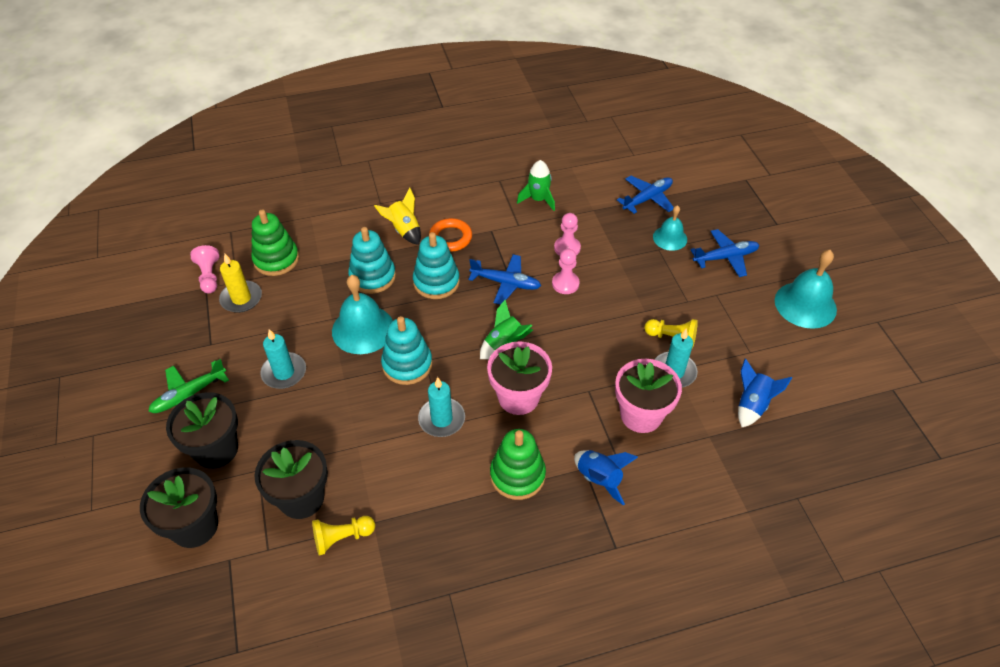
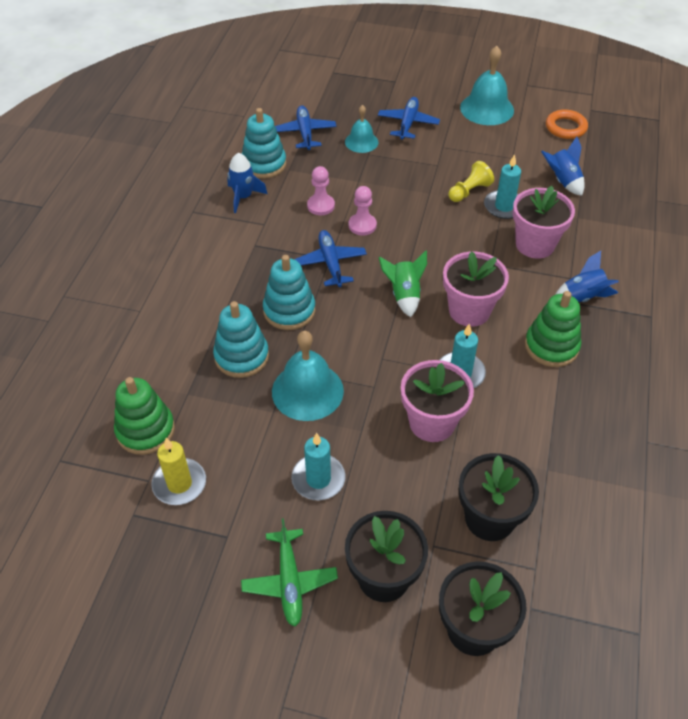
camera: 60 degrees left, 0 degrees up
pink pawn [190,245,219,293] -> none
yellow pawn [312,516,375,555] -> none
yellow rocket [374,187,421,245] -> none
turquoise stacking toy [381,316,433,385] -> turquoise stacking toy moved to [242,108,286,179]
orange ring [429,218,472,252] -> orange ring moved to [546,110,588,139]
blue plane [468,254,541,305] -> blue plane turned 60 degrees counterclockwise [294,230,367,287]
green rocket [517,160,555,211] -> blue rocket [227,153,268,213]
none -> pink flower pot [401,360,474,442]

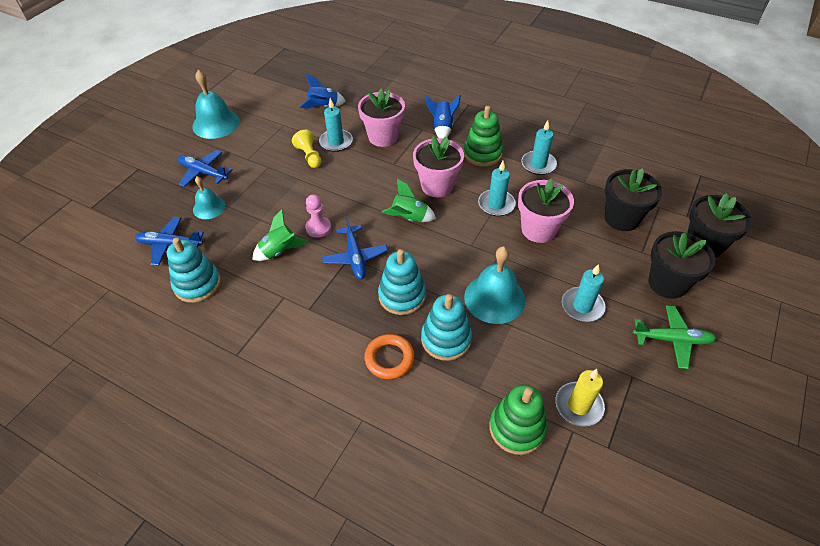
camera: 75 degrees left, 0 degrees up
blue rocket [227,153,268,213] -> none
blue plane [294,230,367,287] -> blue plane turned 105 degrees counterclockwise [322,216,388,279]
pink pawn [307,166,335,215] -> green rocket [252,209,308,261]
orange ring [546,110,588,139] -> orange ring moved to [364,334,415,379]
none -> turquoise candle [521,120,557,175]

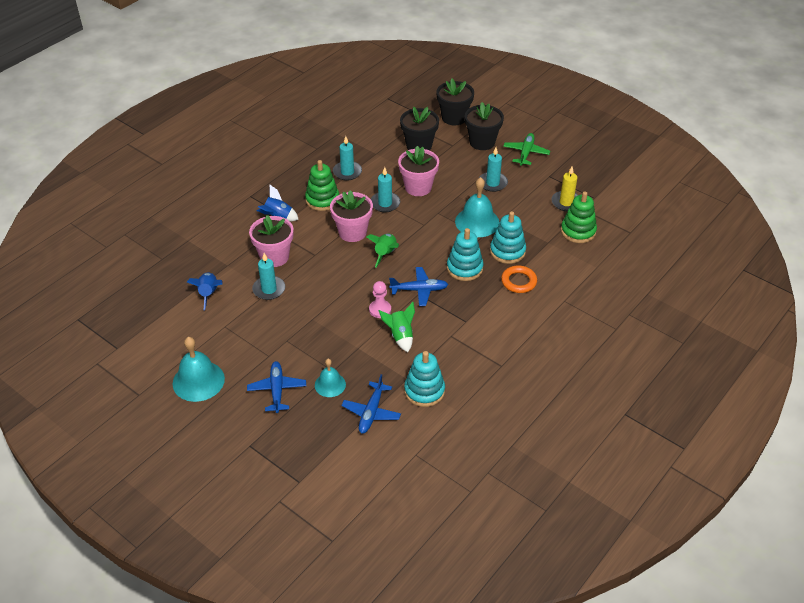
camera: 80 degrees left, 5 degrees down
blue plane [178,150,233,187] -> blue plane turned 135 degrees clockwise [247,361,306,413]
yellow pawn [292,130,322,168] -> none

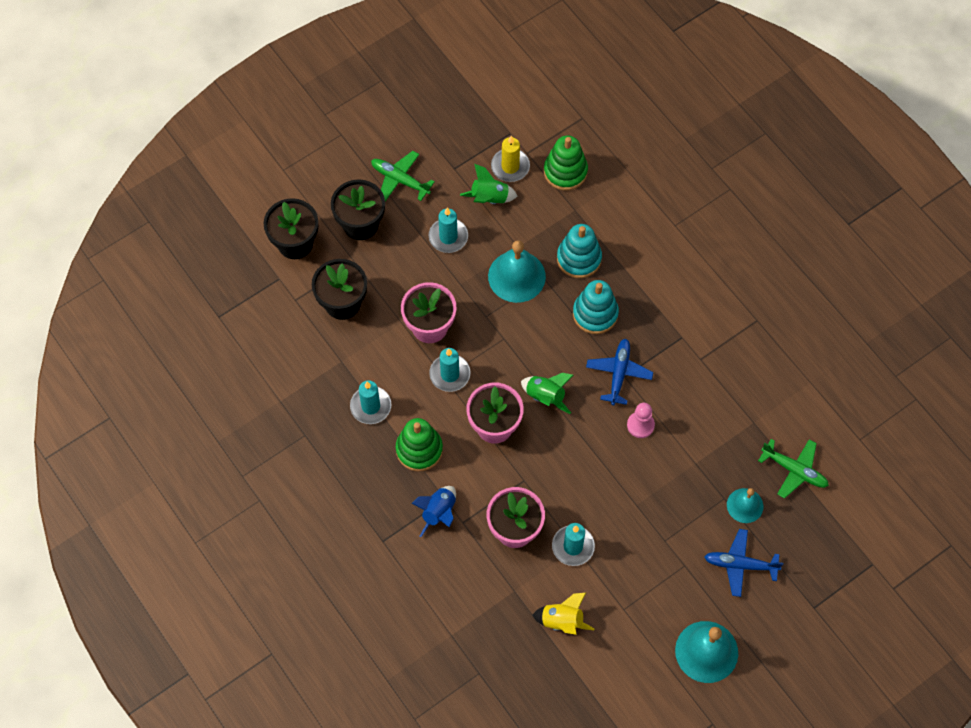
camera: 75 degrees left, 20 degrees up
blue rocket [187,273,223,310] -> yellow rocket [532,593,595,635]
blue plane [341,374,401,434] -> green plane [758,439,829,499]
green rocket [378,302,415,352] -> green rocket moved to [460,164,517,204]
turquoise stacking toy [404,351,445,407] -> none
orange ring [501,266,537,293] -> none

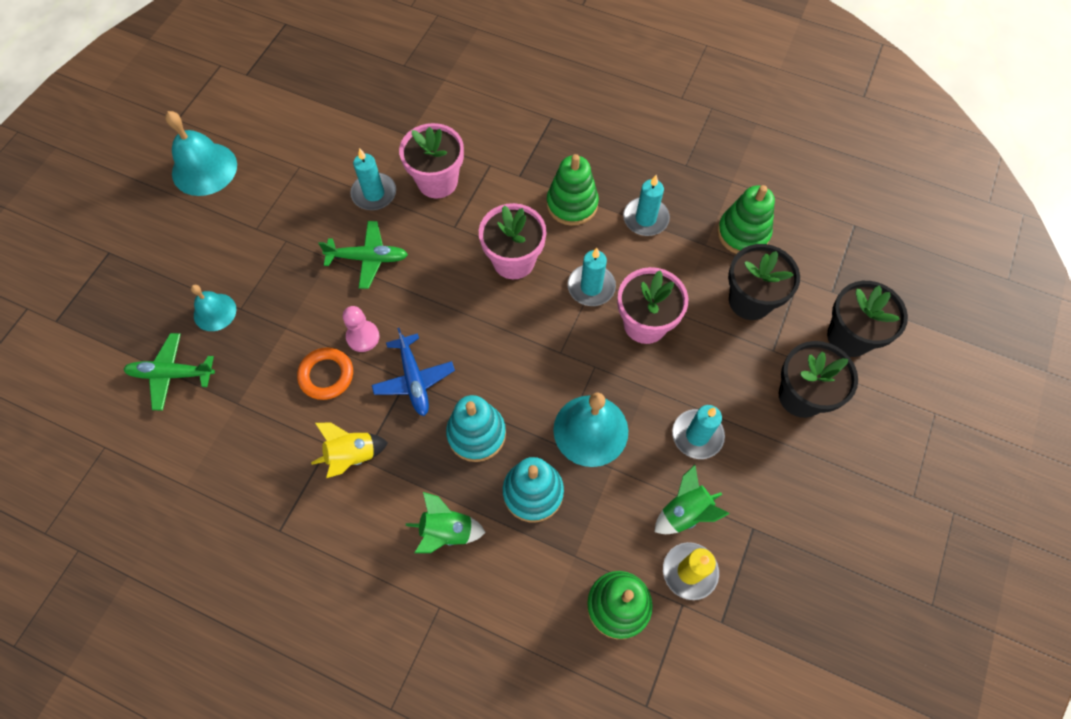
camera: 150 degrees right, 0 degrees up
green plane [371,151,435,201] -> green plane moved to [318,221,408,289]
blue rocket [411,486,456,537] -> none
green rocket [521,373,573,414] -> green rocket moved to [406,492,486,553]
yellow rocket [532,593,595,635] -> yellow rocket moved to [311,423,388,478]
blue plane [705,529,783,597] -> none
none -> orange ring [297,347,353,400]
none -> green stacking toy [717,185,775,254]

